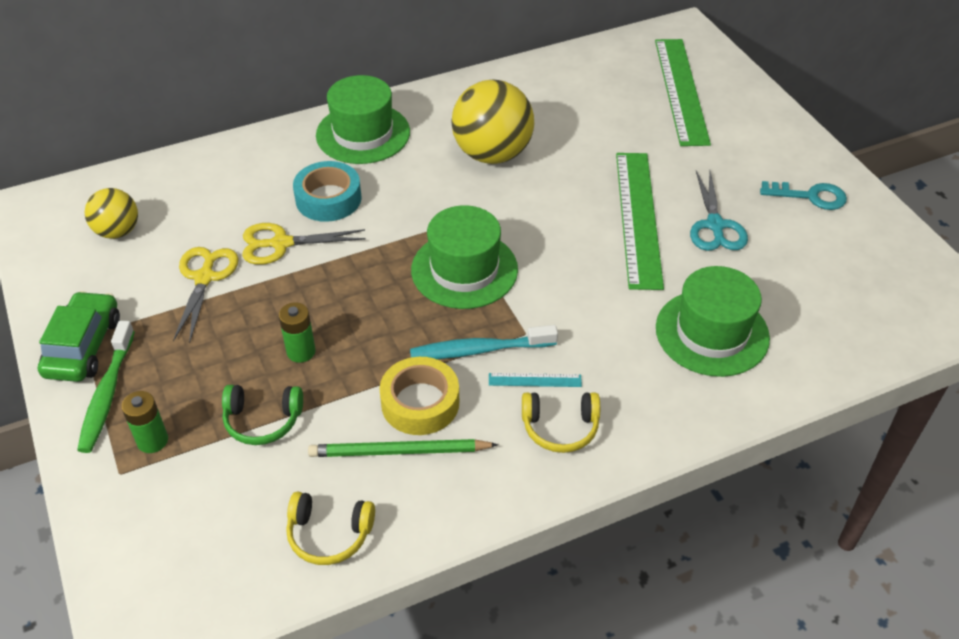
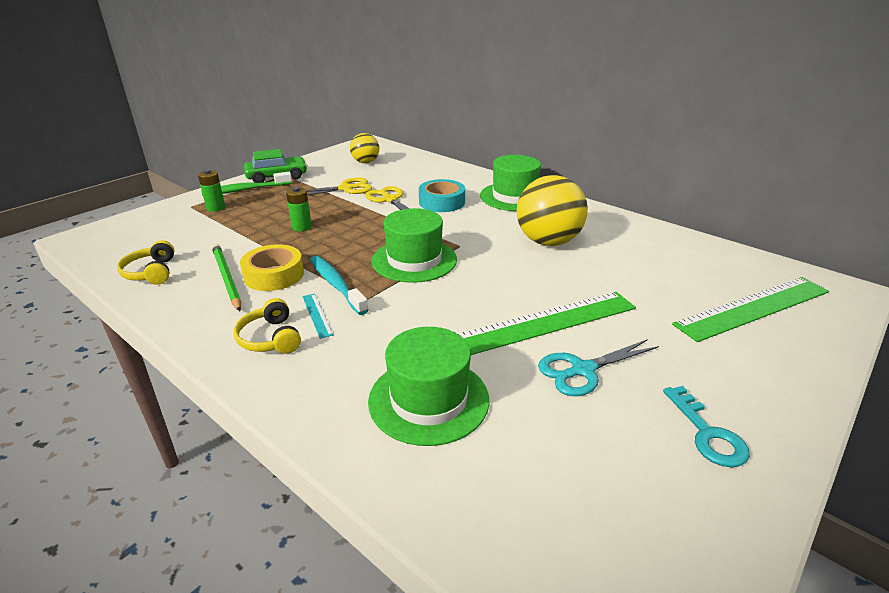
camera: 65 degrees right, 15 degrees down
green headphones [222,385,303,445] -> none

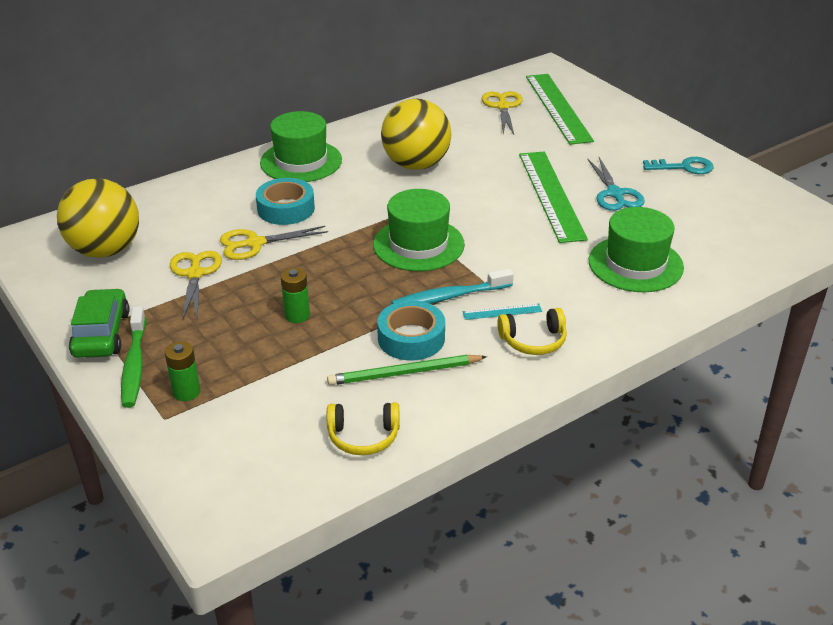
camera: 75 degrees left, 5 degrees up
yellow tape [240,244,304,291] -> turquoise tape [377,300,445,361]
yellow ball [350,133,380,163] -> yellow ball [57,178,139,258], size x1.74
none -> yellow scissors [482,91,523,135]

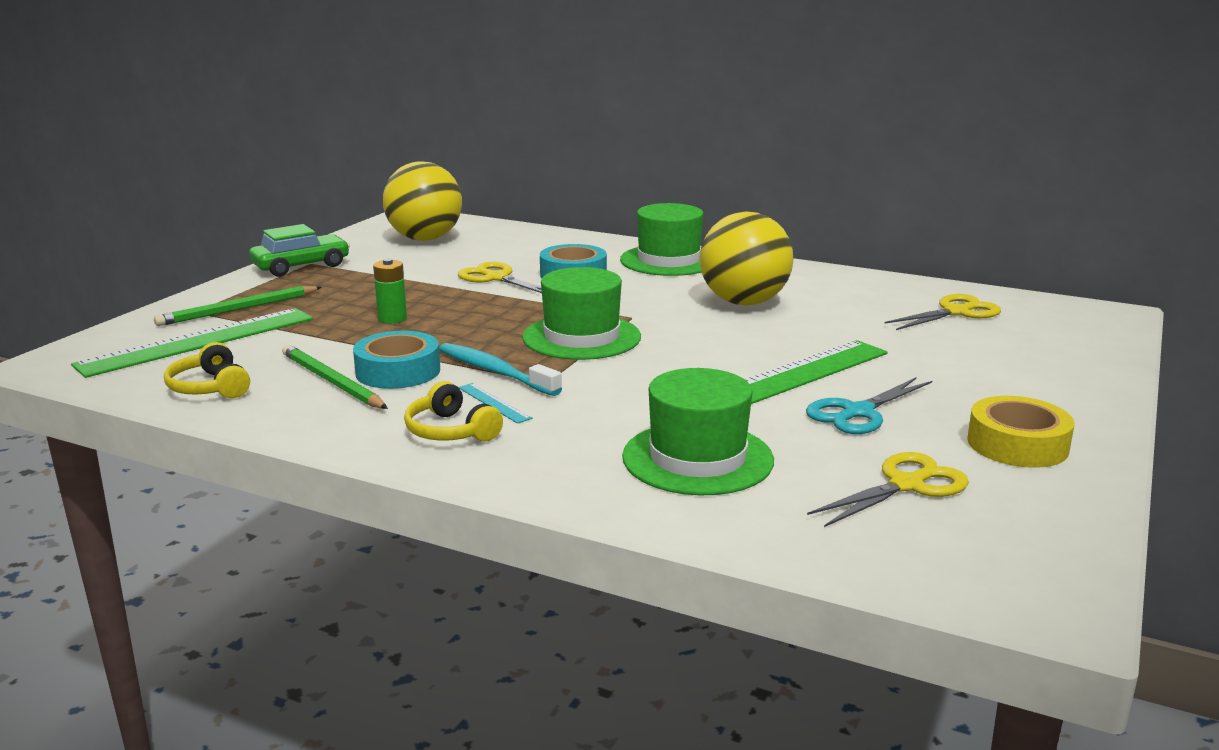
camera: 60 degrees right, 15 degrees down
green toothbrush [121,306,146,408] -> none
green battery [165,342,200,401] -> green pencil [154,286,322,326]
yellow scissors [170,251,222,320] -> yellow scissors moved to [807,452,969,527]
green ruler [526,74,594,145] -> green ruler moved to [71,308,313,378]
turquoise key [643,157,714,174] -> yellow tape [968,396,1075,468]

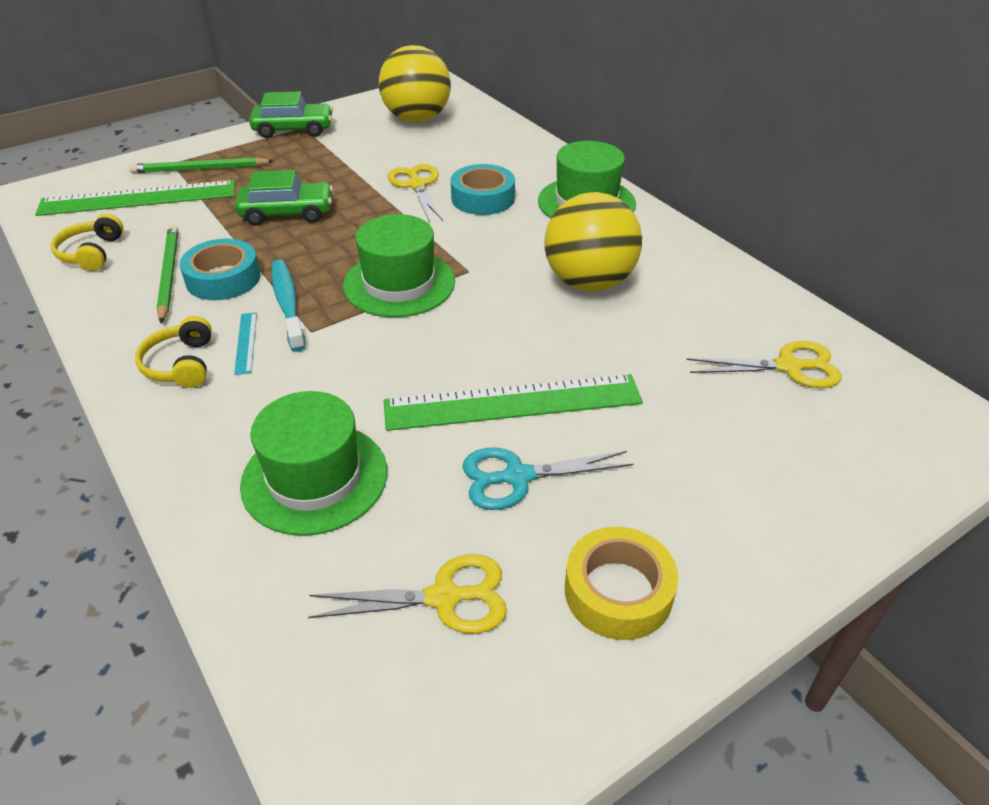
camera: 30 degrees right, 20 degrees up
green battery [373,258,407,324] -> green car [235,170,333,225]

